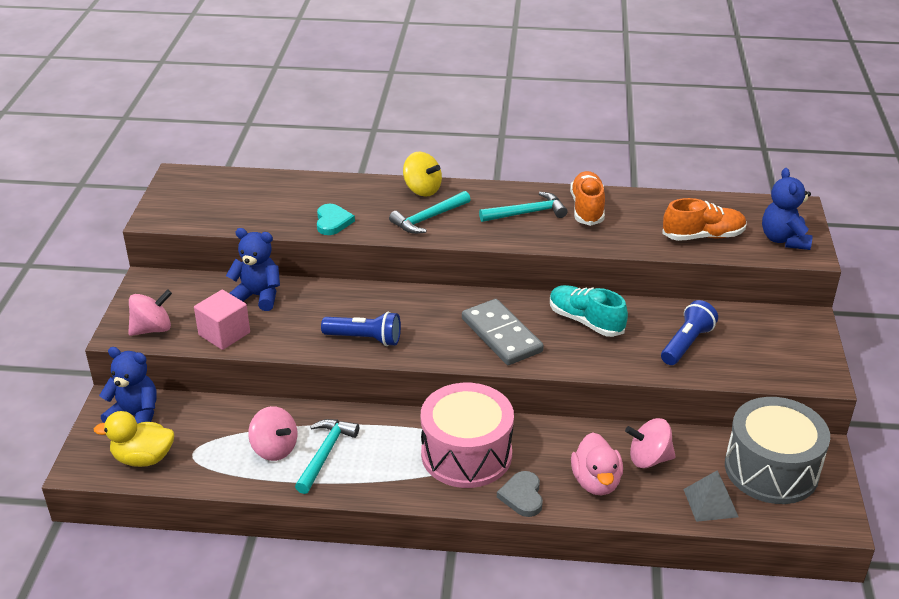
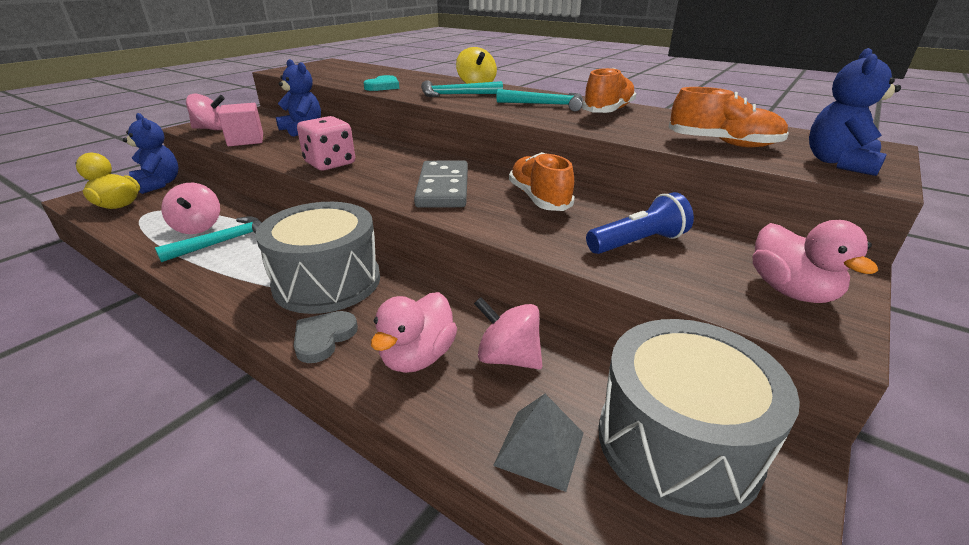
camera: 30 degrees right, 5 degrees down
blue flashlight [321,311,401,346] -> pink dice [297,116,355,170]
pink drum [421,383,514,488] -> grey drum [255,202,380,314]
turquoise shoe [550,285,628,337] -> orange shoe [509,152,575,211]
none -> pink duck [753,220,878,303]

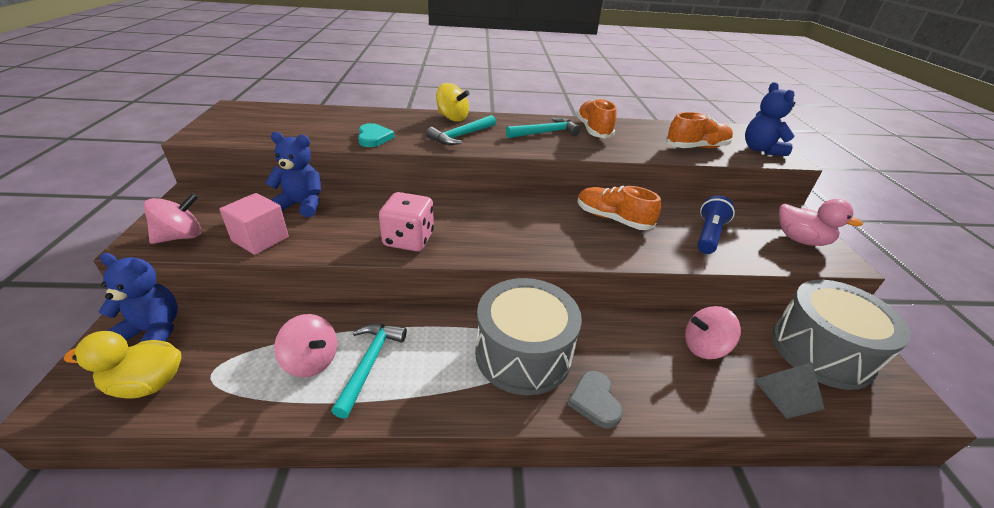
camera: 40 degrees left, 5 degrees up
pink duck [371,292,457,373] -> none
grey domino [414,160,468,208] -> none

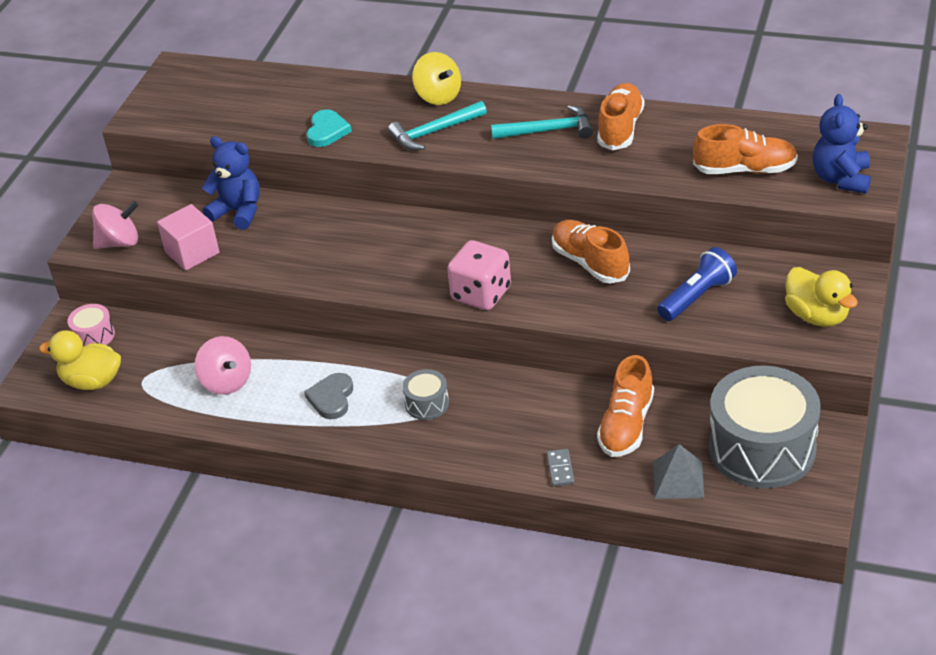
camera: 25 degrees right, 5 degrees up
blue teddy bear [99,253,178,343] -> pink drum [68,304,115,346]
turquoise hammer [331,324,407,419] -> none
pink dice [379,192,434,251] -> pink dice moved to [447,240,511,310]
grey drum [475,278,582,395] -> grey drum [402,369,449,420], size x0.44
grey heart [568,371,623,428] -> grey heart moved to [304,373,353,419]
pink spinning top [685,306,741,359] -> orange shoe [597,355,654,457]
pink duck [779,199,863,246] -> yellow duck [785,267,858,327]
none -> grey domino [547,449,574,486]

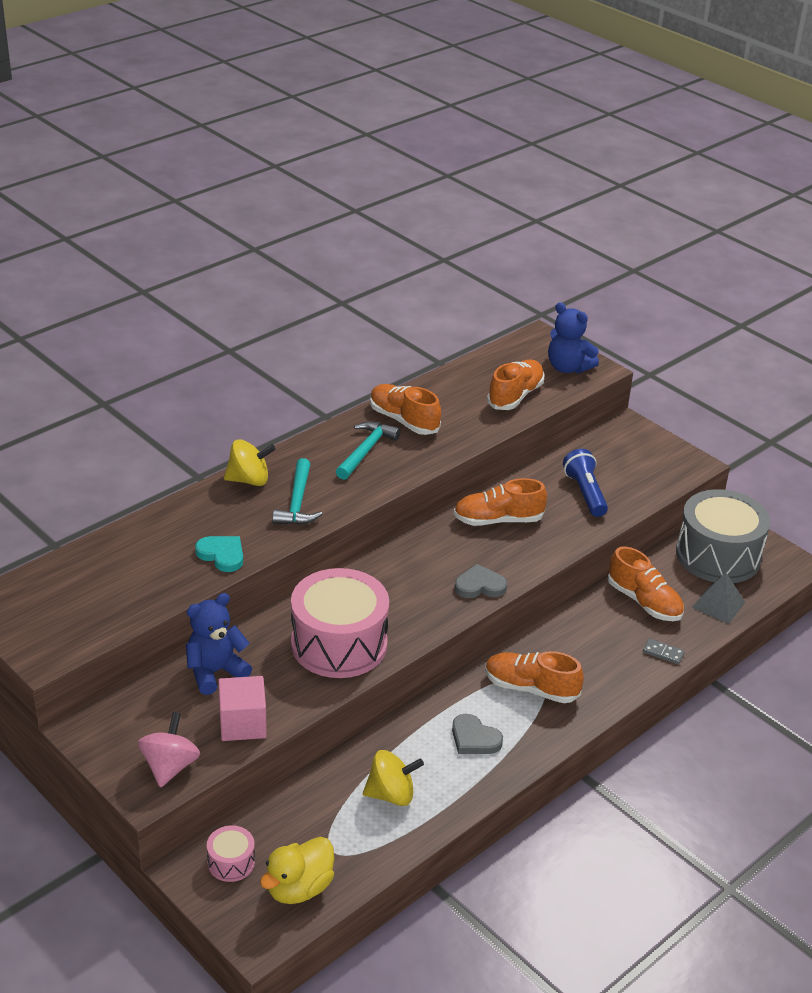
camera: 65 degrees left, 5 degrees down
pink spinning top [195,336,251,395] -> yellow spinning top [363,750,424,806]
grey drum [402,369,449,420] -> orange shoe [485,651,584,703]
pink dice [447,240,511,310] -> grey heart [454,564,507,598]
yellow duck [785,267,858,327] -> none
none -> pink drum [291,568,389,678]

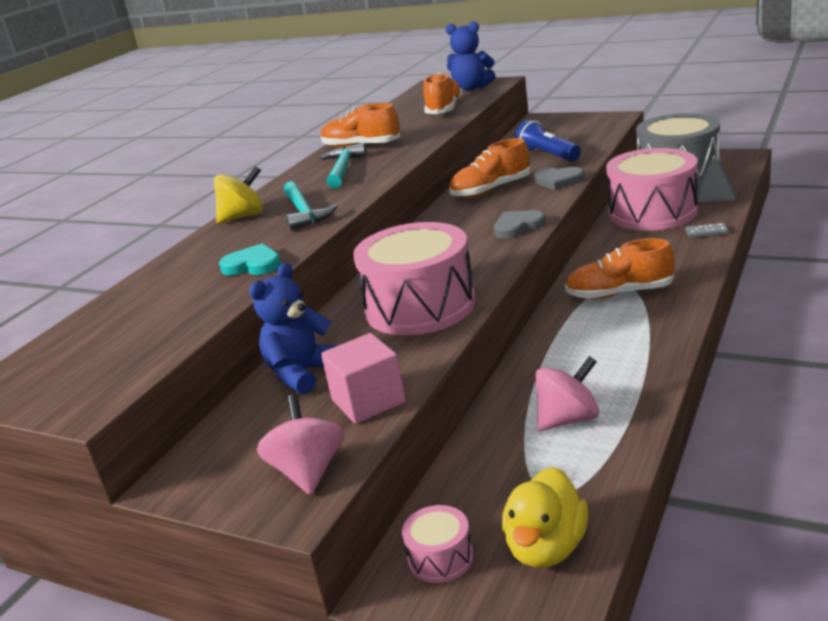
camera: 15 degrees left, 10 degrees down
yellow spinning top [363,750,424,806] -> pink spinning top [535,356,599,431]
grey heart [452,714,503,754] -> grey heart moved to [534,167,585,190]
orange shoe [608,547,684,621] -> pink drum [606,148,698,231]

